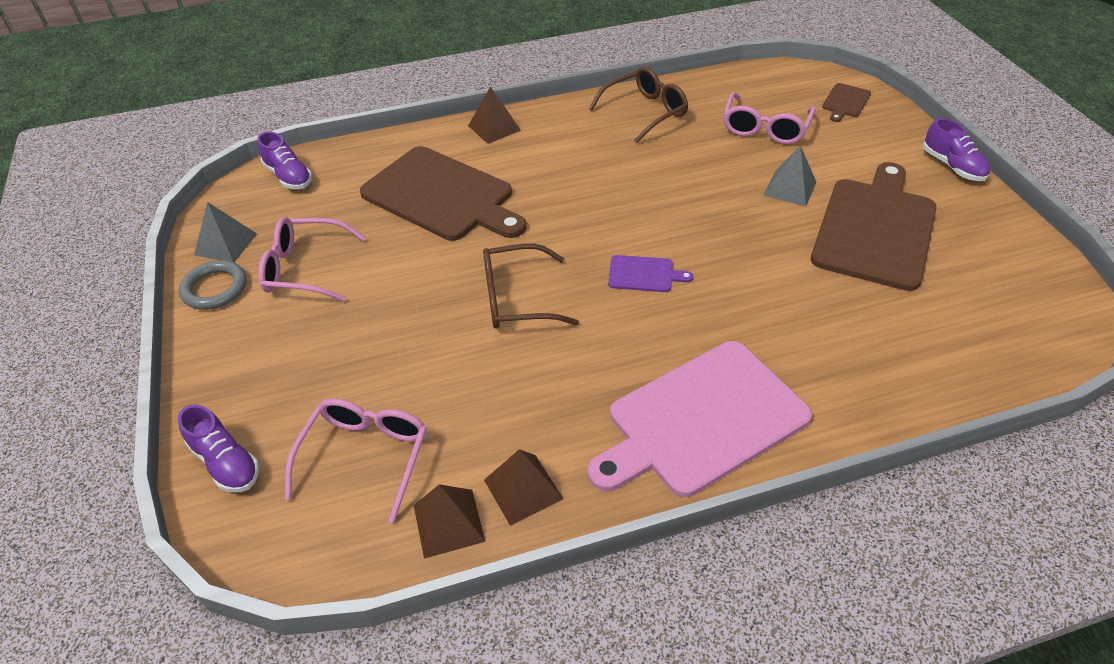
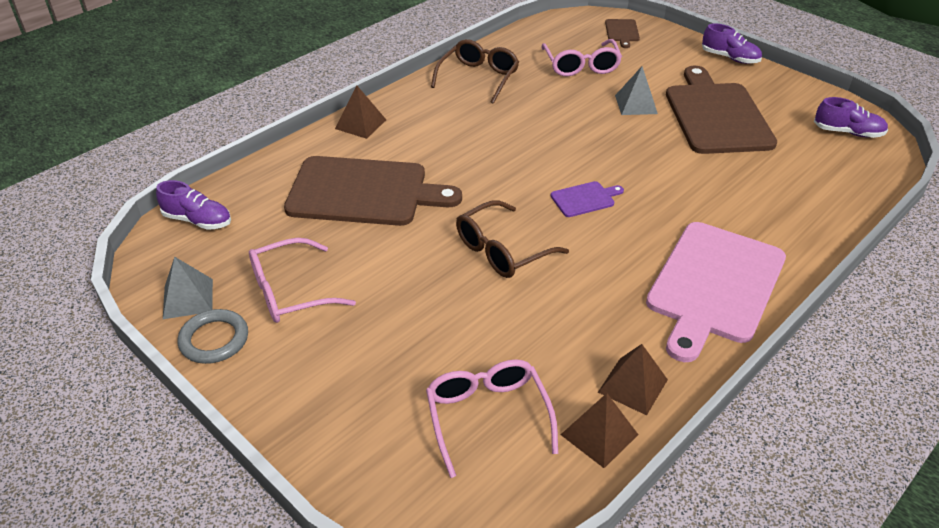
camera: 30 degrees left, 5 degrees down
purple shoe [178,404,259,492] -> purple shoe moved to [814,97,888,138]

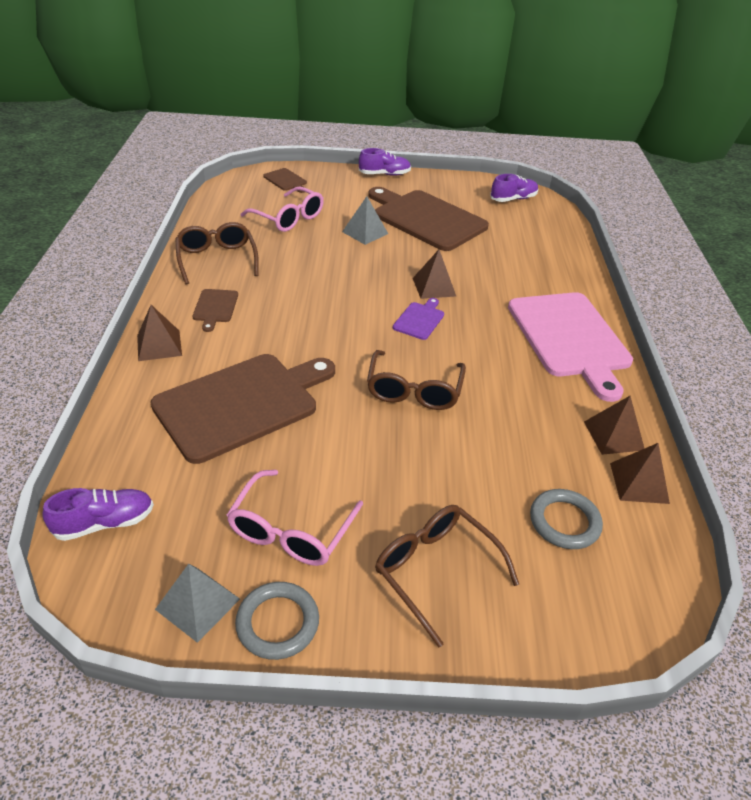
camera: 45 degrees left, 0 degrees up
pink glasses [426,359,558,478] -> grey ring [530,489,603,549]
none -> brown cutting board [193,289,238,332]
none -> brown glasses [375,505,519,647]
none -> brown pyramid [413,249,456,299]

